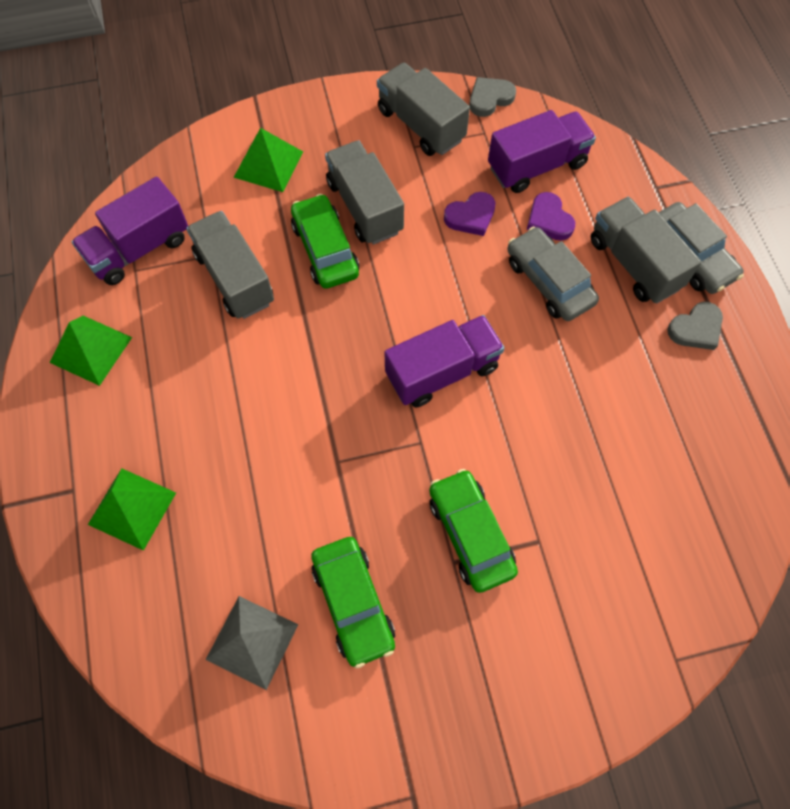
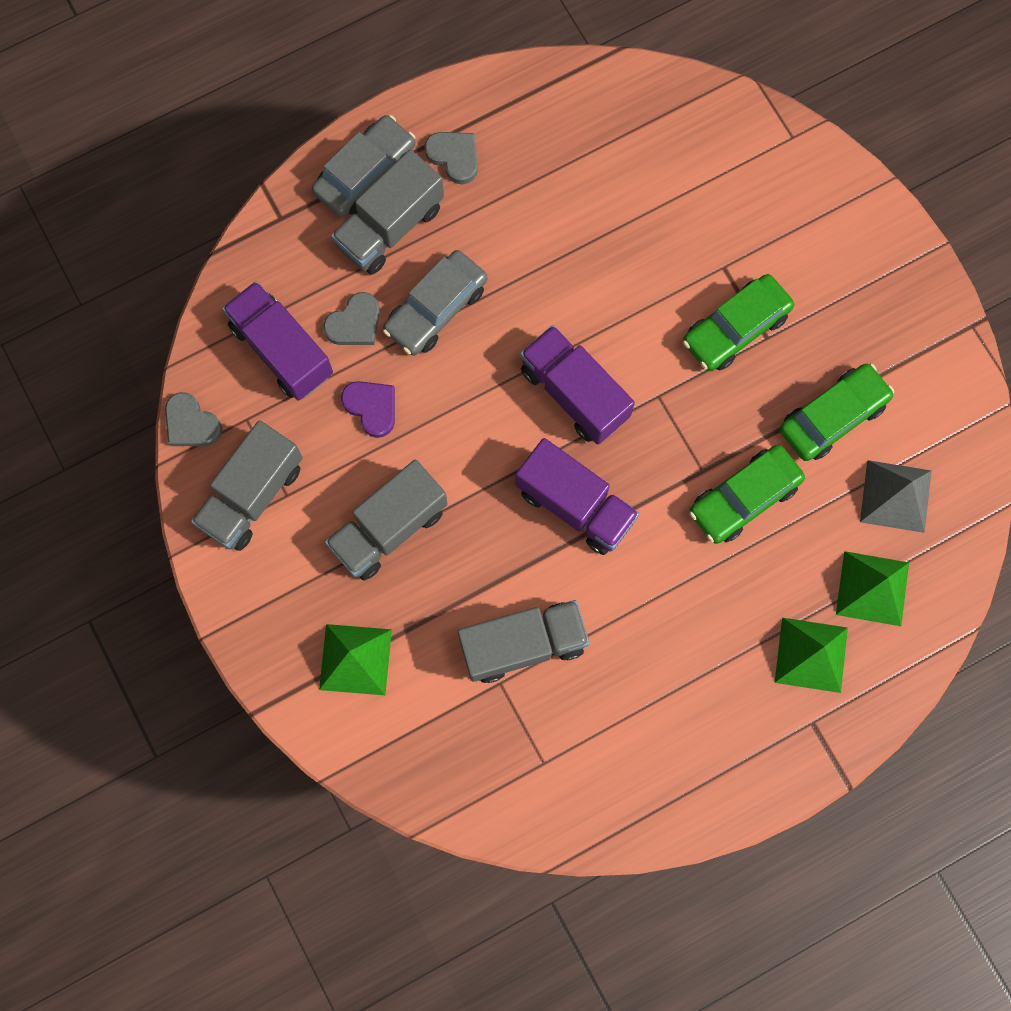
camera: 105 degrees left, 10 degrees up
green pyramid [50,316,132,386] -> green pyramid moved to [836,551,909,626]
purple truck [71,177,188,285] -> purple truck moved to [516,438,640,555]
grey truck [186,211,274,319] -> grey truck turned 150 degrees counterclockwise [458,600,589,683]
green car [291,194,359,289] -> green car moved to [689,445,805,544]
purple heart [527,192,575,240] -> grey heart [323,292,380,345]

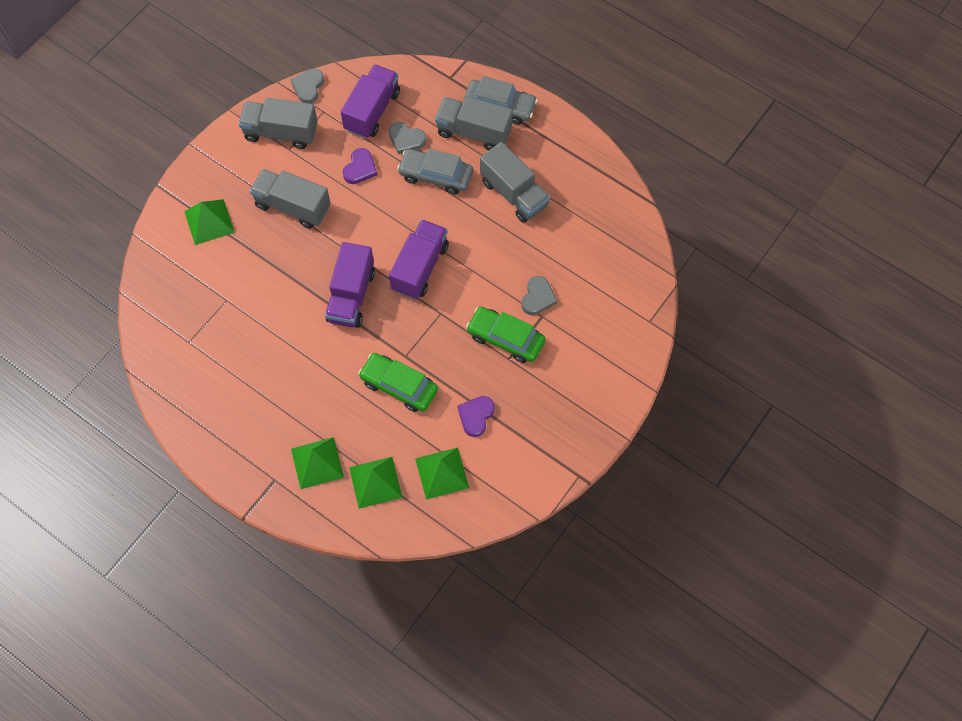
camera: 65 degrees right, 10 degrees down
grey heart [424,132,478,184] -> grey heart moved to [521,276,557,315]
grey truck [458,600,589,683] -> grey truck moved to [480,142,550,223]
green car [779,364,894,461] -> purple heart [458,396,495,437]
grey pyramid [860,460,931,533] -> green pyramid [415,447,469,500]

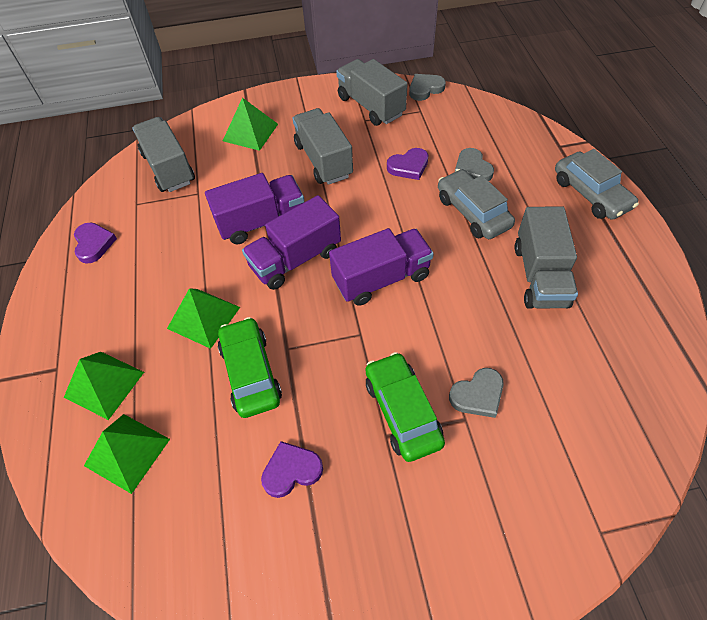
camera: 45 degrees right, 10 degrees down
purple truck [341,64,400,139] -> purple truck moved to [205,173,304,244]
green pyramid [415,447,469,500] -> green pyramid moved to [167,288,240,349]
grey truck [435,96,513,151] -> grey truck moved to [132,117,195,192]
none -> purple heart [74,223,117,264]

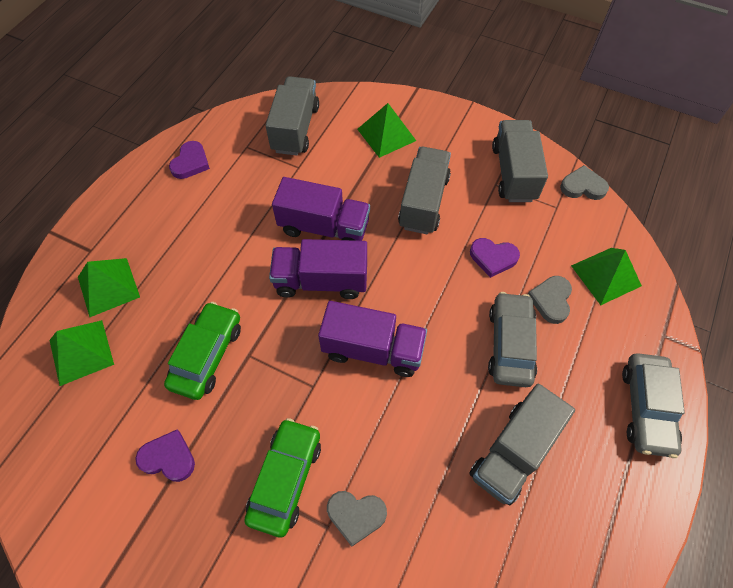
camera: 35 degrees right, 5 degrees up
green pyramid [167,288,240,349] -> green pyramid moved to [571,248,642,305]

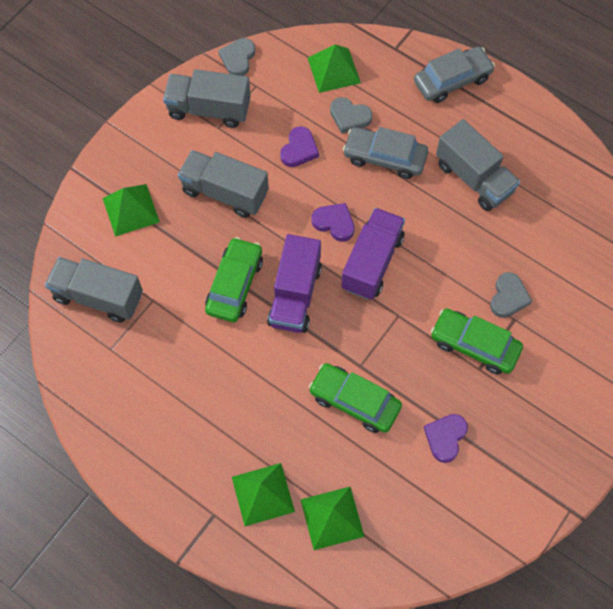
camera: 80 degrees left, 5 degrees up
purple heart [169,141,210,179] -> purple heart moved to [312,203,355,242]
purple truck [272,177,370,241] -> green car [205,237,263,322]
grey car [622,353,685,458] -> grey car turned 45 degrees counterclockwise [414,47,495,103]

